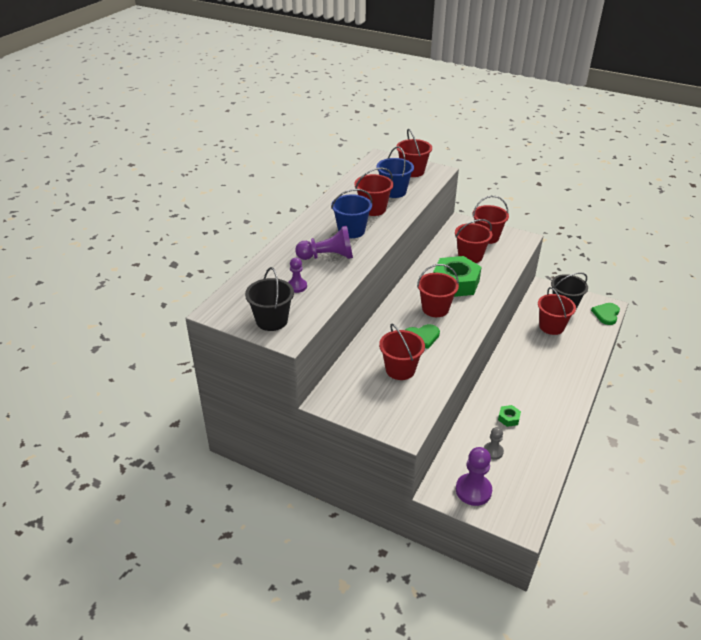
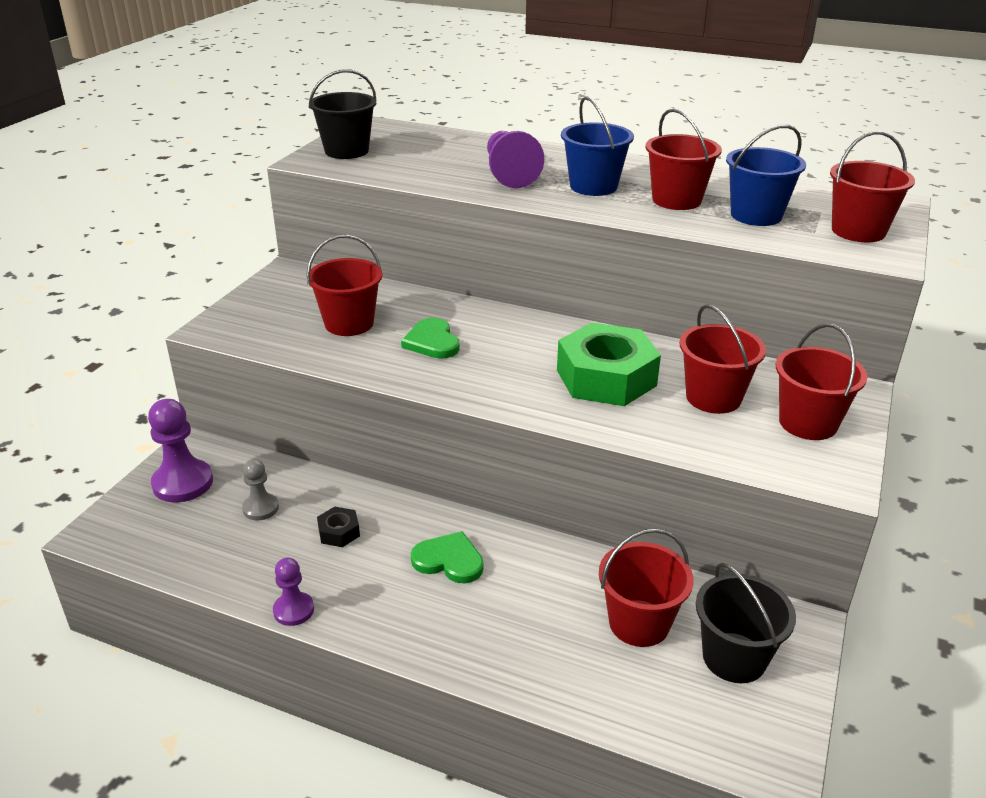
camera: 85 degrees right, 5 degrees down
purple pawn [288,258,307,293] -> purple pawn moved to [273,558,314,626]
red bucket [417,264,459,317] -> none
green nut [498,405,521,427] -> black nut [317,507,360,547]
green heart [591,303,620,325] -> green heart moved to [411,531,484,583]

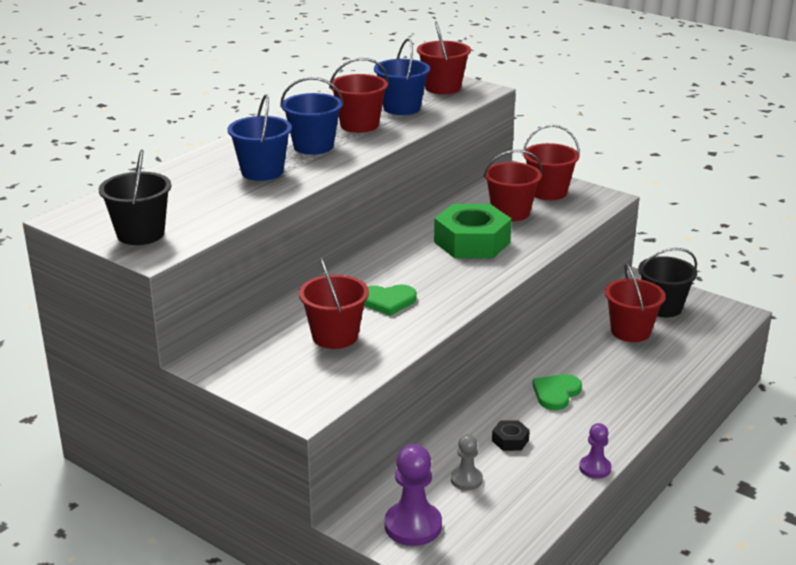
camera: 75 degrees left, 5 degrees down
purple pawn [487,131,544,188] -> blue bucket [227,94,292,181]

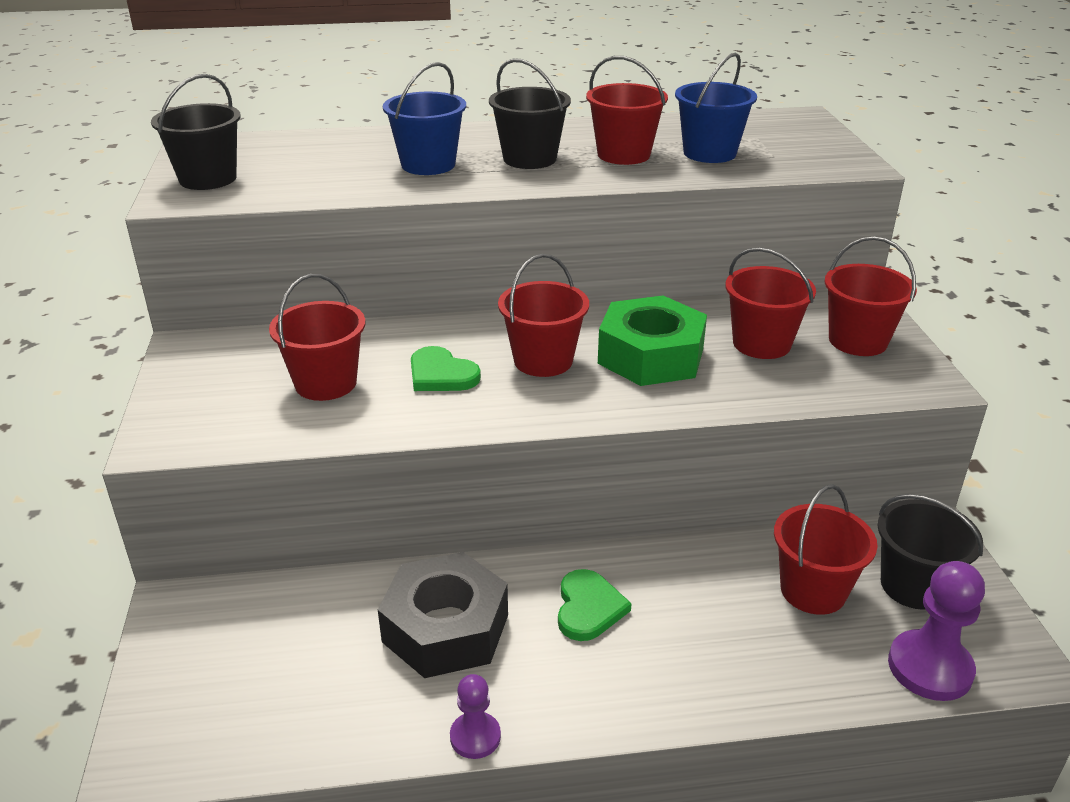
camera: 45 degrees right, 5 degrees up
blue bucket [280,77,344,155] -> black bucket [489,58,571,169]
purple pawn [385,444,442,546] -> purple pawn moved to [888,561,985,701]
red bucket [417,21,471,94] -> red bucket moved to [498,254,589,377]
grey pawn [451,434,483,490] -> none
black nut [492,420,530,451] -> black nut [378,552,508,678], size x2.34
green heart [532,374,582,410] -> green heart turned 105 degrees clockwise [558,569,632,641]

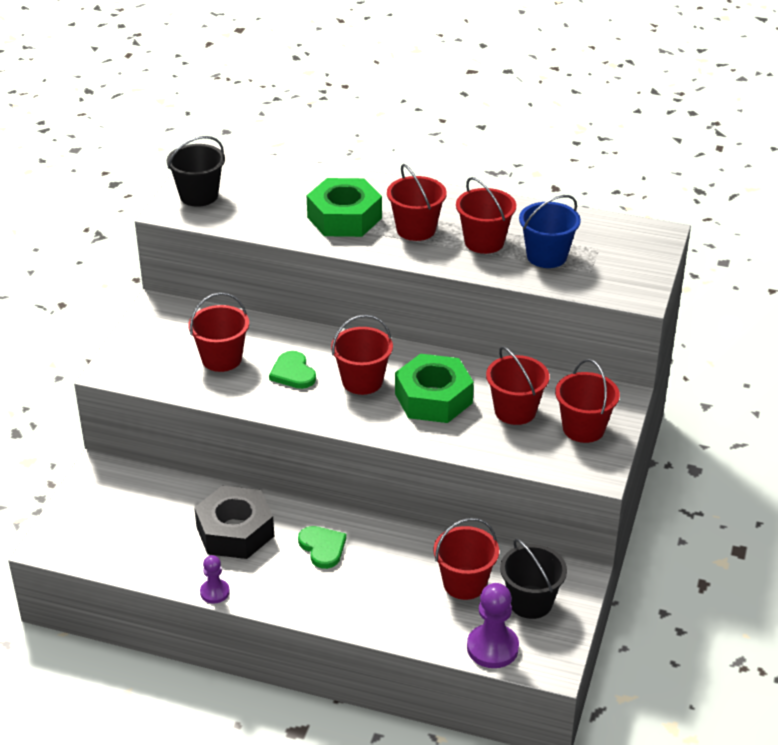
camera: 25 degrees right, 5 degrees up
blue bucket [383,62,466,175] -> green nut [306,178,382,237]
black bucket [489,58,571,169] -> red bucket [387,164,447,241]
green heart [558,569,632,641] -> green heart turned 60 degrees counterclockwise [298,526,347,569]

